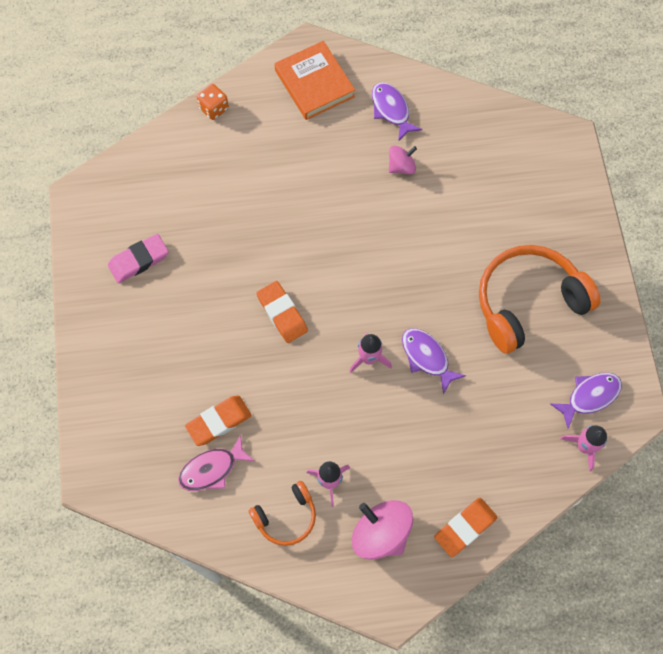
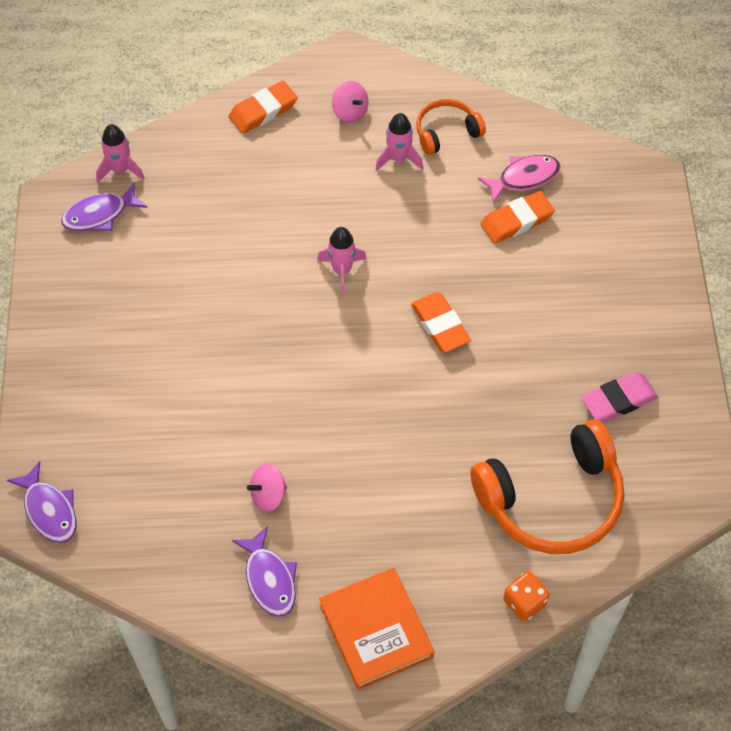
camera: 175 degrees left, 10 degrees down
pink spinning top [352,500,413,560] -> pink spinning top [332,81,368,123], size x0.58
purple fish [402,328,466,395] -> purple fish moved to [7,461,77,543]
orange headphones [479,245,601,354] -> orange headphones moved to [471,420,624,554]

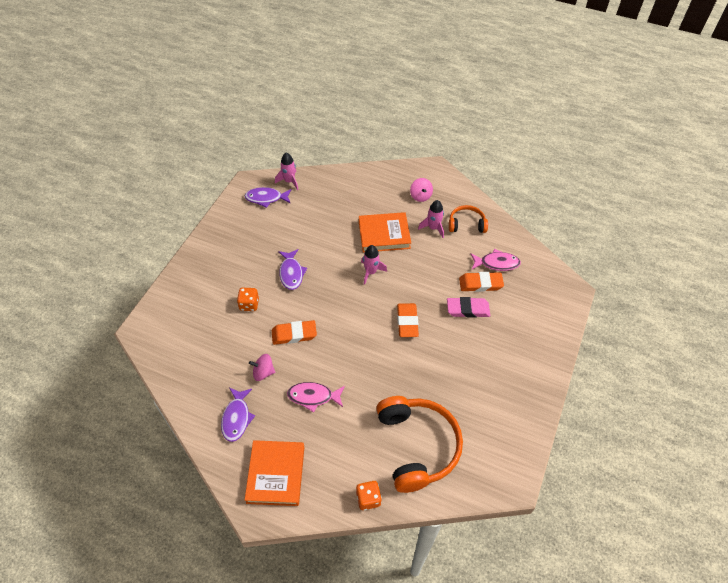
camera: 25 degrees right, 5 degrees down
purple fish [7,461,77,543] -> purple fish moved to [278,249,307,290]
orange eraser [229,81,298,134] -> orange eraser moved to [272,320,317,345]
orange headphones [471,420,624,554] -> orange headphones turned 105 degrees counterclockwise [376,396,463,493]
pink eraser [581,372,658,423] -> pink eraser moved to [447,297,490,318]
none -> orange dice [237,288,259,311]
none -> pink fish [287,382,345,413]
none -> orange book [359,212,411,253]

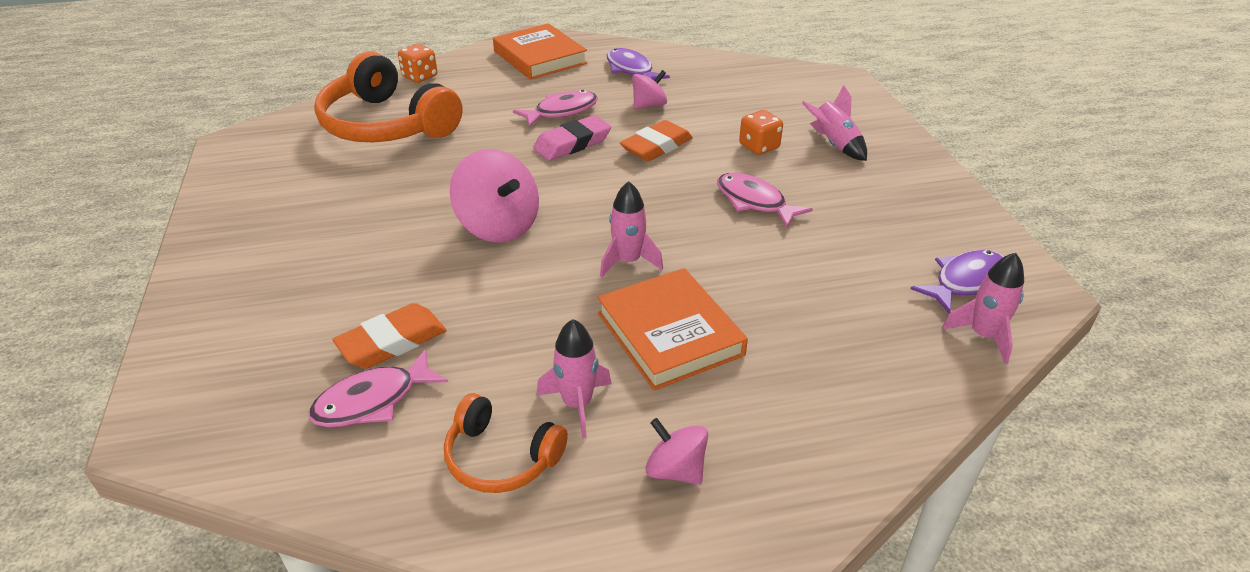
camera: 145 degrees right, 15 degrees down
purple fish [278,249,307,290] -> pink fish [717,173,813,228]
orange book [359,212,411,253] -> orange book turned 75 degrees counterclockwise [597,268,748,390]
orange eraser [397,303,419,337] -> pink spinning top [450,149,539,243]
pink eraser [447,297,490,318] -> pink eraser moved to [533,115,611,161]
orange headphones [449,205,488,233] -> orange headphones turned 60 degrees clockwise [444,393,568,493]
none -> pink rocket [802,85,867,161]

